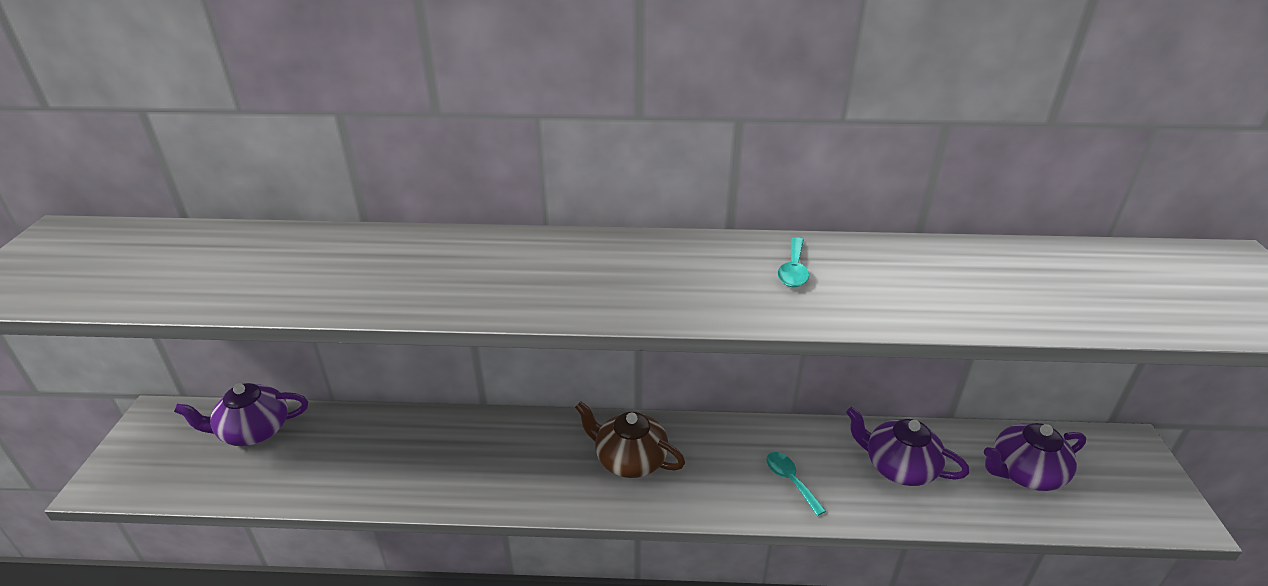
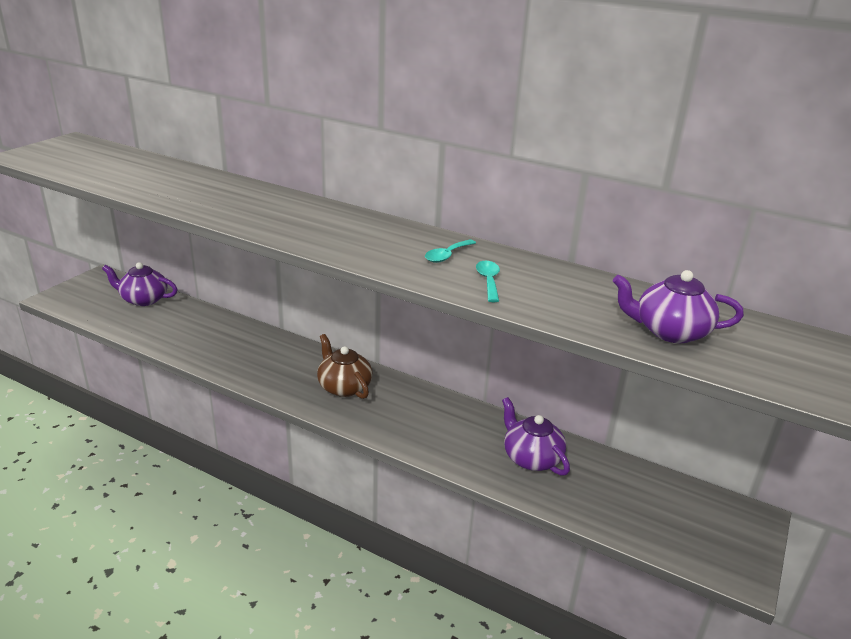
camera: 25 degrees right, 5 degrees down
turquoise spoon [766,452,826,516] -> turquoise spoon moved to [476,261,500,302]
purple teapot [984,423,1086,491] -> purple teapot moved to [613,270,744,343]

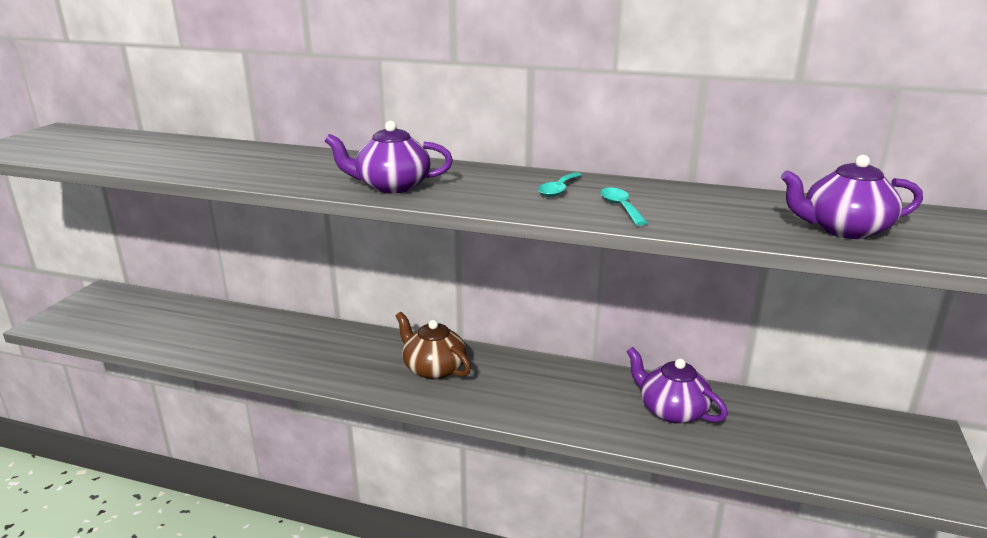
camera: 10 degrees left, 5 degrees down
purple teapot [102,262,178,306] -> purple teapot moved to [325,121,453,193]

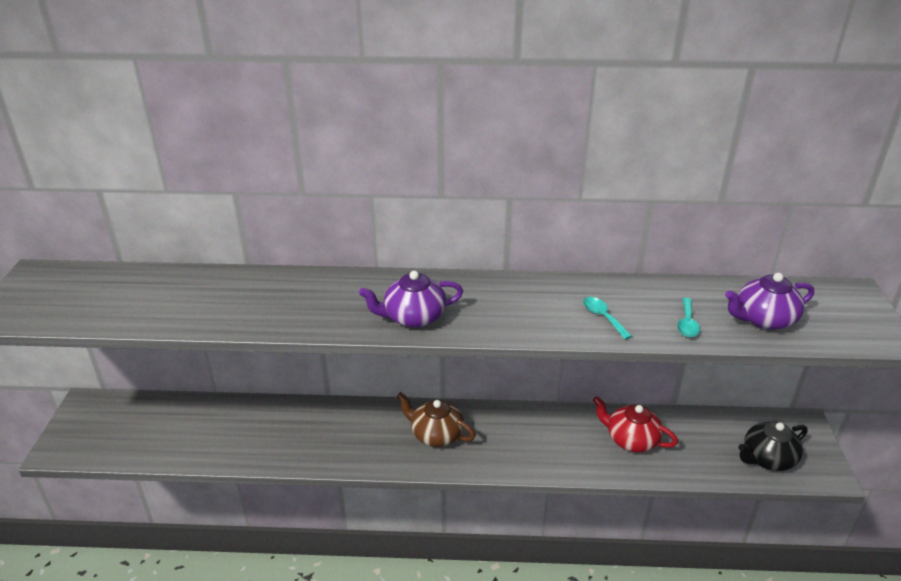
camera: 15 degrees left, 10 degrees up
turquoise spoon [538,172,582,197] -> turquoise spoon moved to [677,298,700,337]
purple teapot [627,347,728,424] -> red teapot [593,396,678,452]
none -> black teapot [738,422,808,471]

